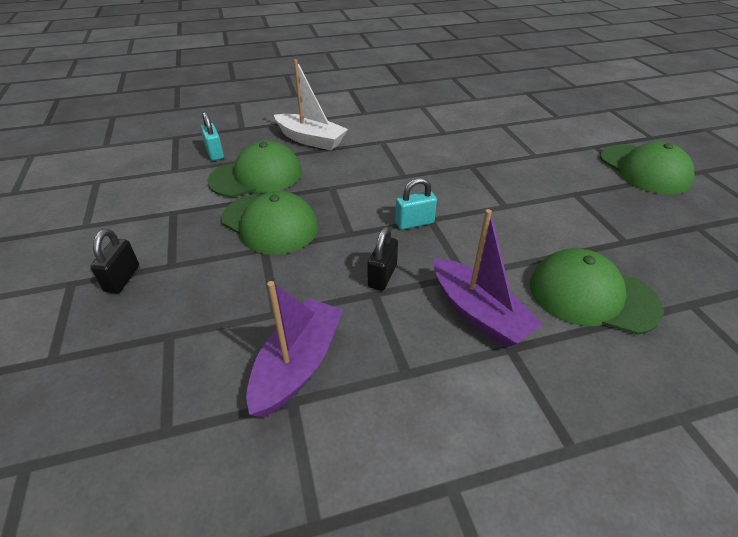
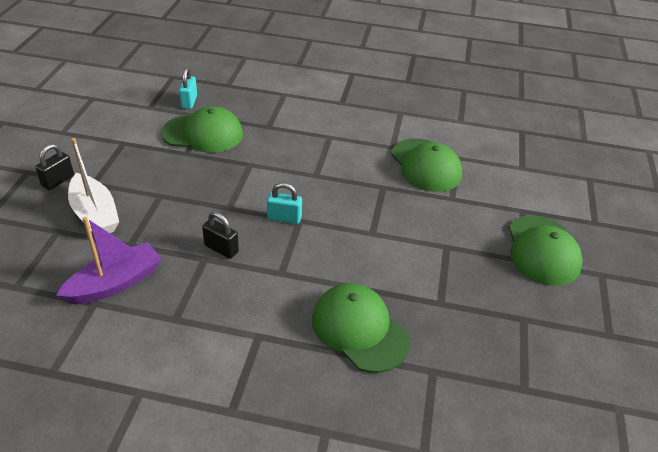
camera: 25 degrees right, 0 degrees up
green cap [221,191,318,255] -> green cap moved to [391,138,462,192]
white boat [274,59,348,150] -> white boat moved to [68,138,119,233]
black padlock [368,227,398,291] -> black padlock turned 75 degrees clockwise [202,212,239,259]
purple boat [434,209,543,348] -> none

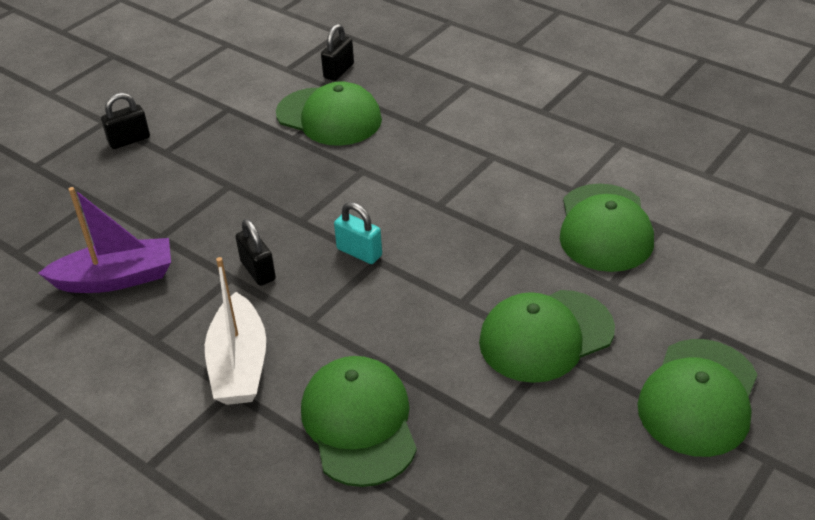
camera: 30 degrees right, 0 degrees up
white boat [68,138,119,233] -> white boat moved to [205,257,266,405]
turquoise padlock [179,67,197,109] -> black padlock [321,24,354,81]
none -> green cap [479,290,615,383]

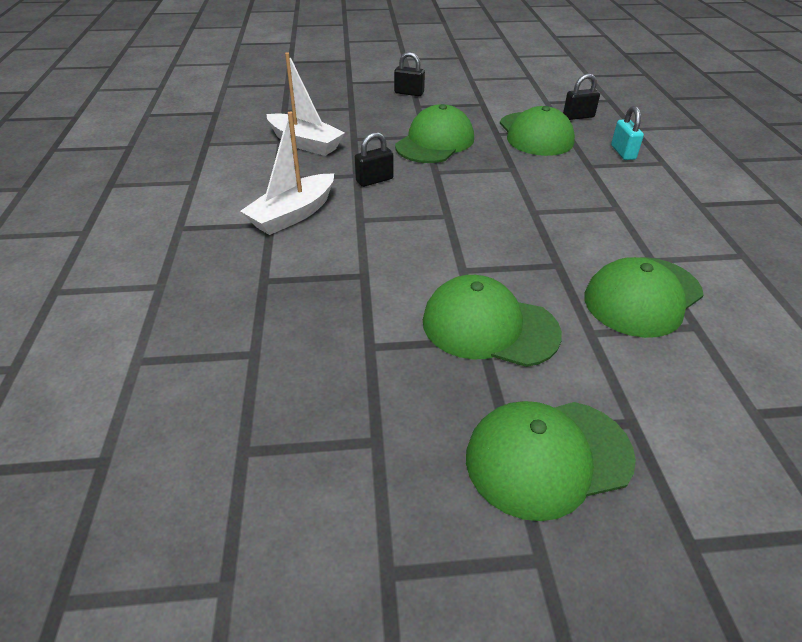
camera: 45 degrees right, 0 degrees up
purple boat [38,187,171,293] -> white boat [267,52,345,156]
black padlock [236,219,276,286] -> black padlock turned 45 degrees clockwise [355,132,393,187]
green cap [301,356,417,487] -> green cap moved to [395,104,474,163]
turquoise padlock [334,202,382,264] -> turquoise padlock moved to [611,106,644,160]

